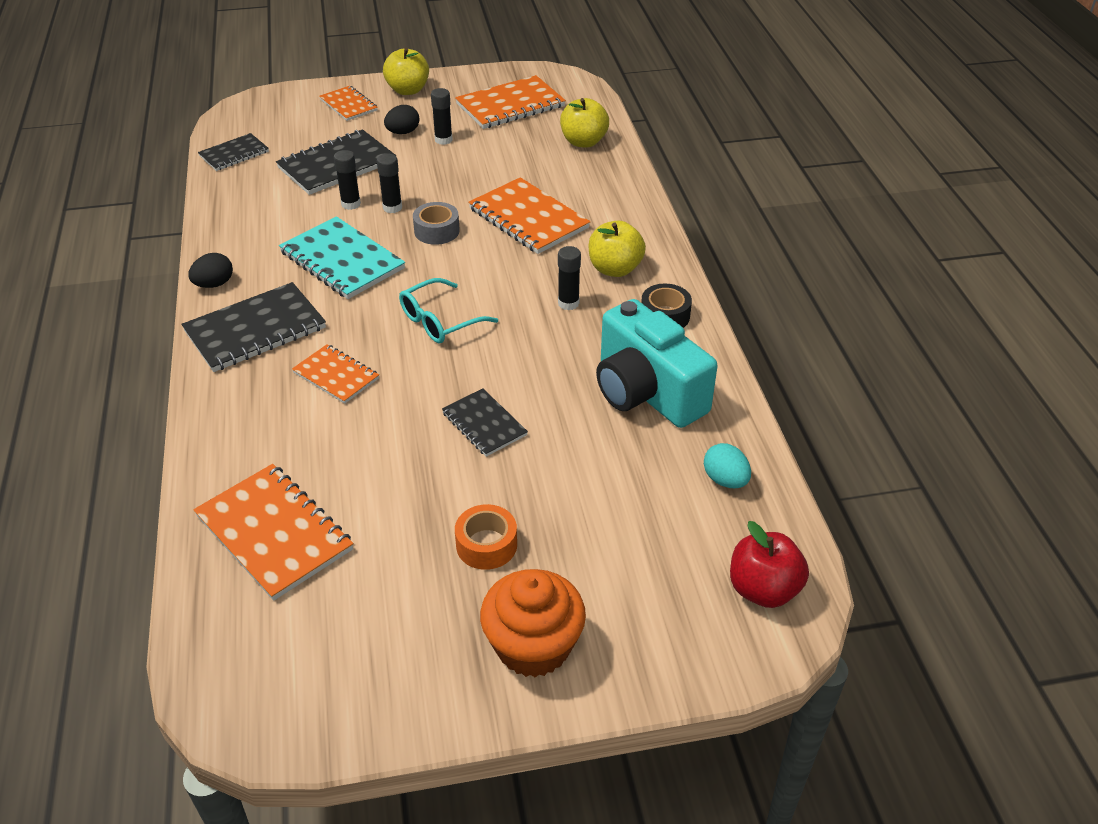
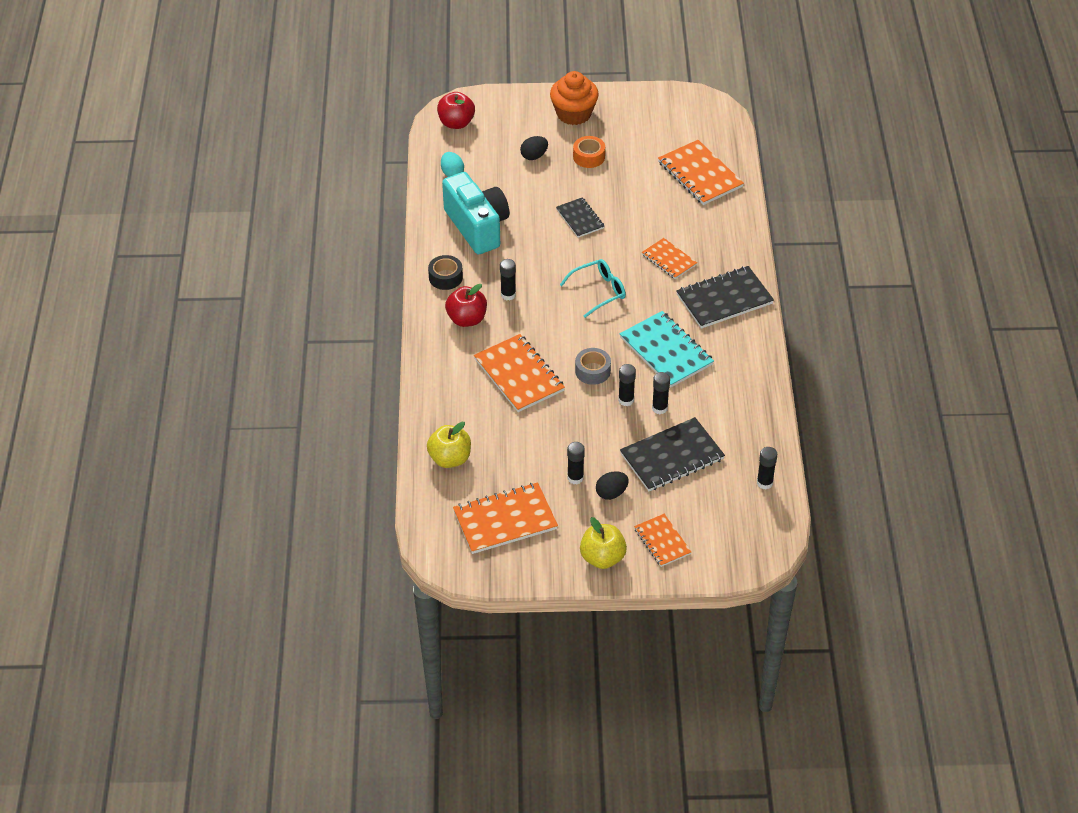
camera: 170 degrees left, 5 degrees up
black egg [188,253,233,288] -> black egg moved to [520,136,548,160]
black notebook [198,133,269,171] -> black glue stick [757,447,777,490]
yellow apple [589,221,646,277] -> red apple [445,284,487,327]

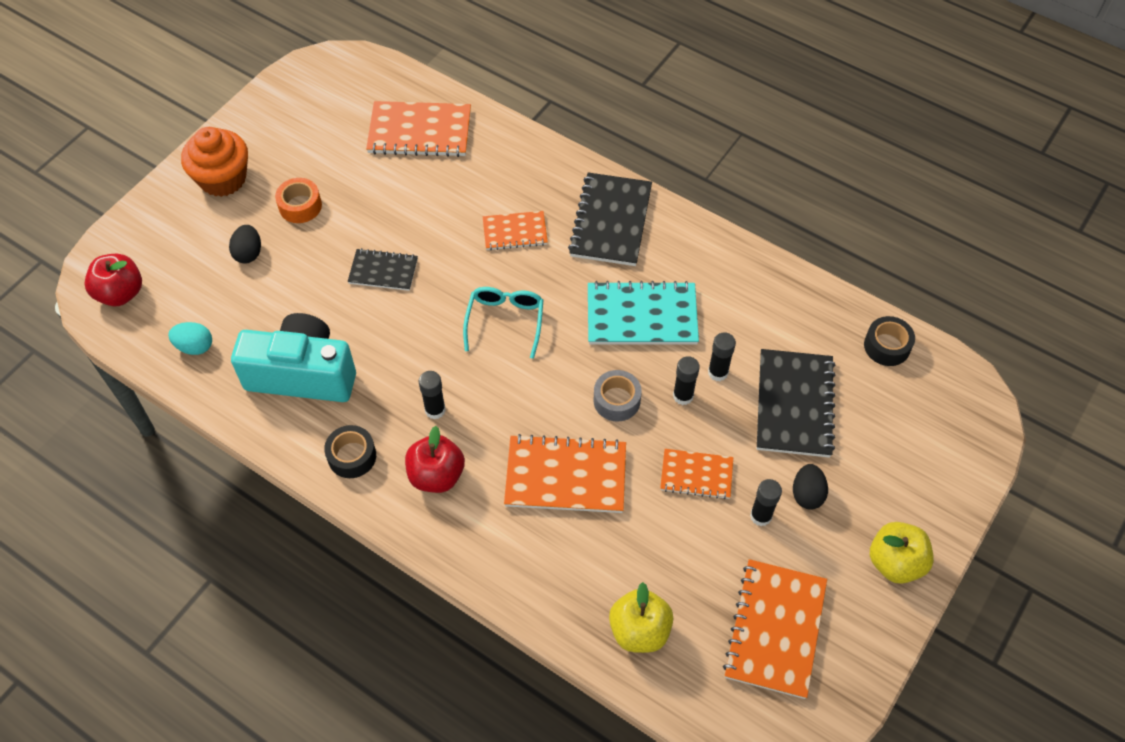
camera: 55 degrees left, 10 degrees up
orange notebook [634,514,691,567] -> orange notebook moved to [660,449,733,499]
black glue stick [757,447,777,490] -> black tape [864,316,915,366]

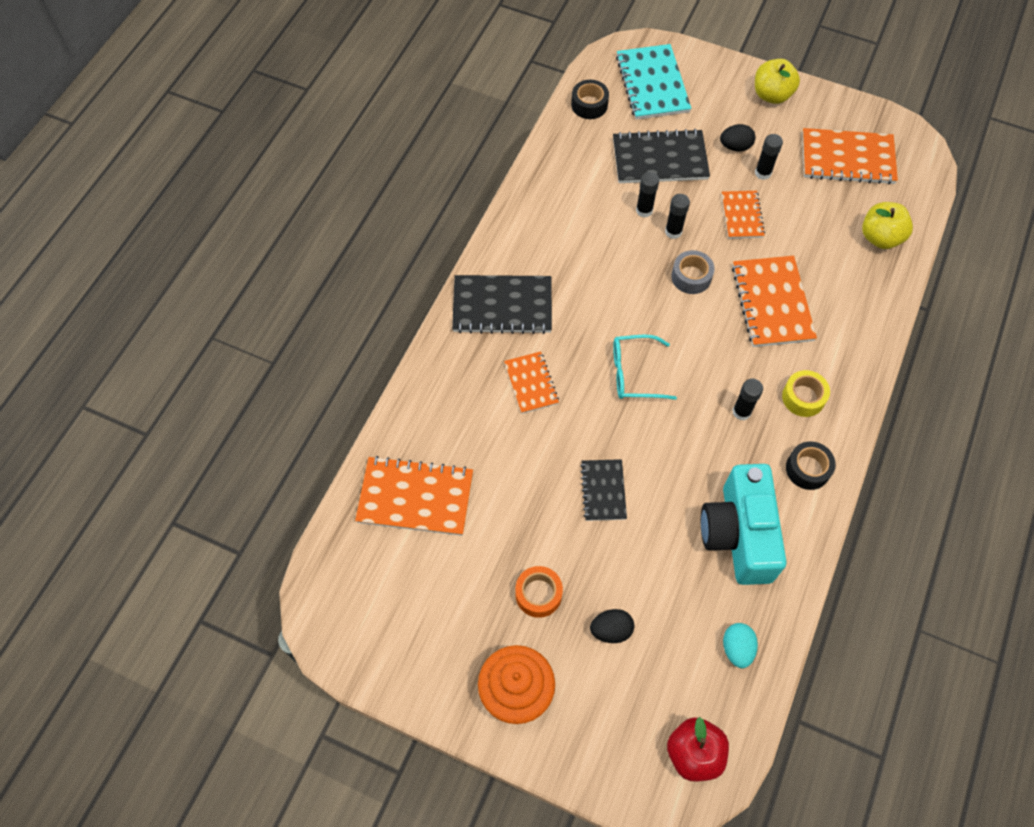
camera: 100 degrees left, 5 degrees up
orange notebook [366,101,471,157] -> orange notebook turned 75 degrees counterclockwise [355,456,473,536]
red apple [405,426,465,493] -> yellow tape [782,370,830,417]
turquoise notebook [588,281,699,345] -> turquoise notebook moved to [616,44,692,120]

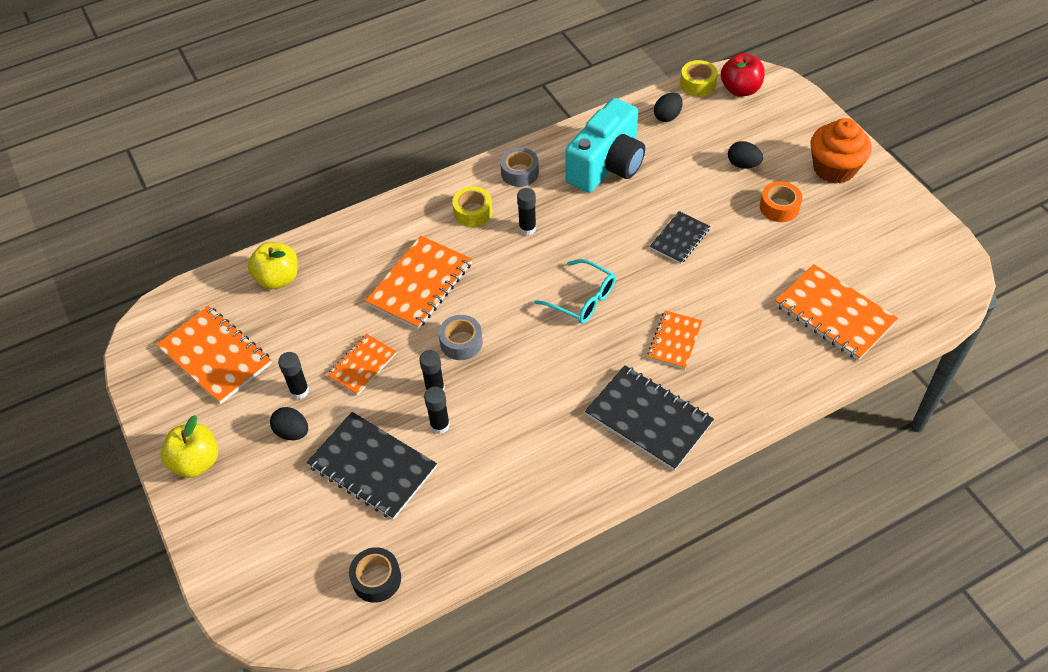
camera: 140 degrees left, 10 degrees down
turquoise notebook [616,44,692,120] -> none
turquoise egg [723,623,758,668] -> black egg [654,93,683,122]
black tape [786,441,836,490] -> grey tape [500,148,539,187]
none -> yellow tape [680,60,718,96]

